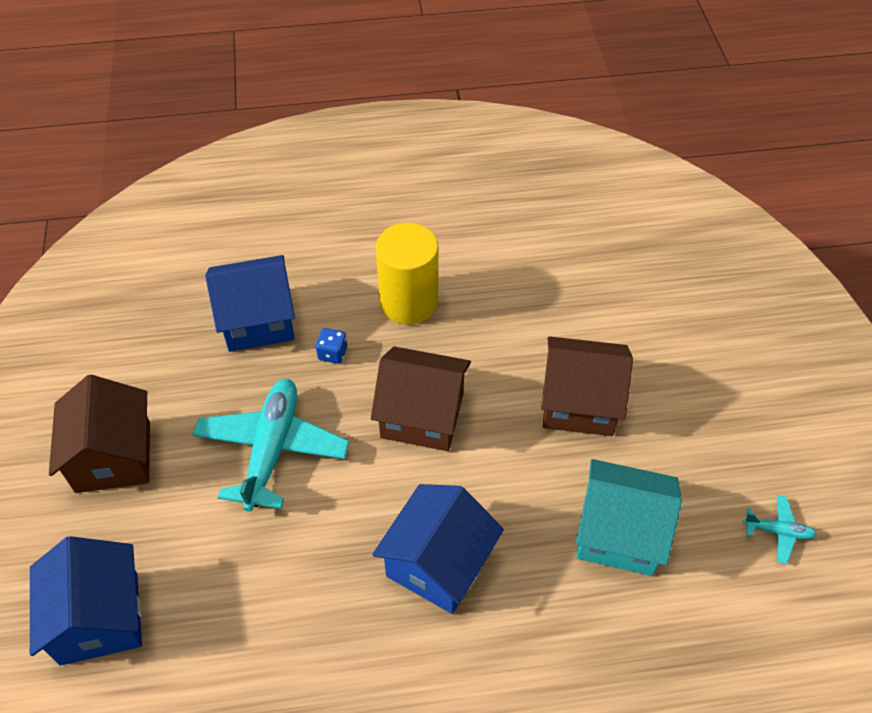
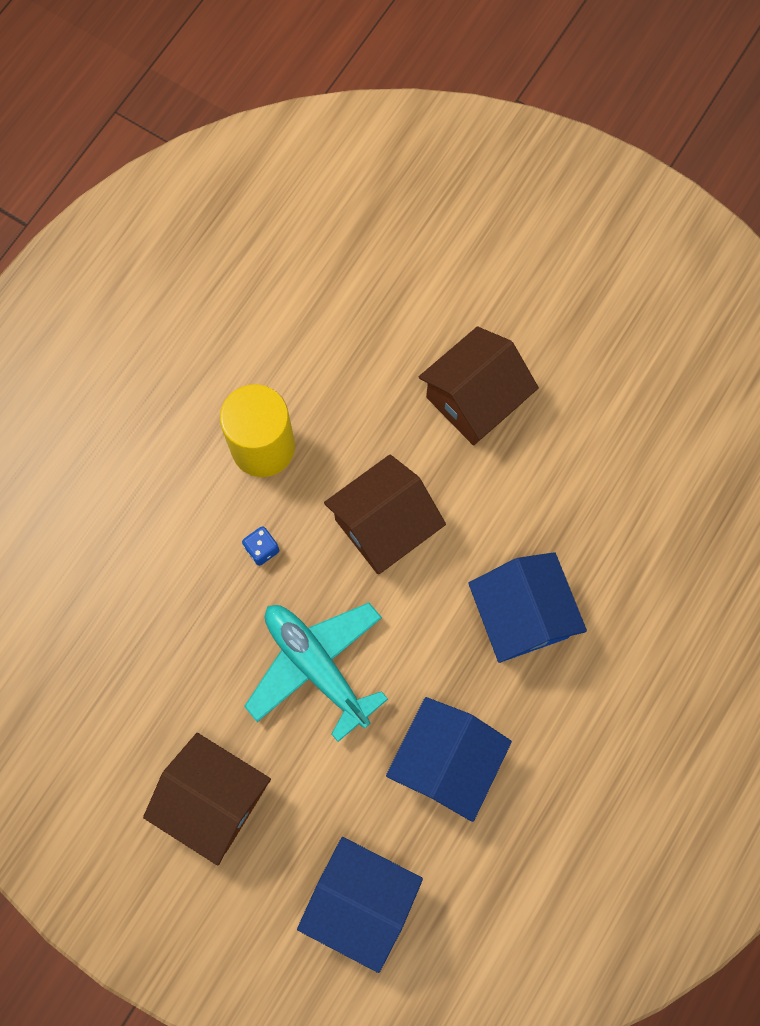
camera: 50 degrees left, 20 degrees up
blue house [205,255,295,352] -> blue house moved to [386,697,512,822]
turquoise house [576,459,682,576] -> none
turquoise plane [743,495,817,564] -> none

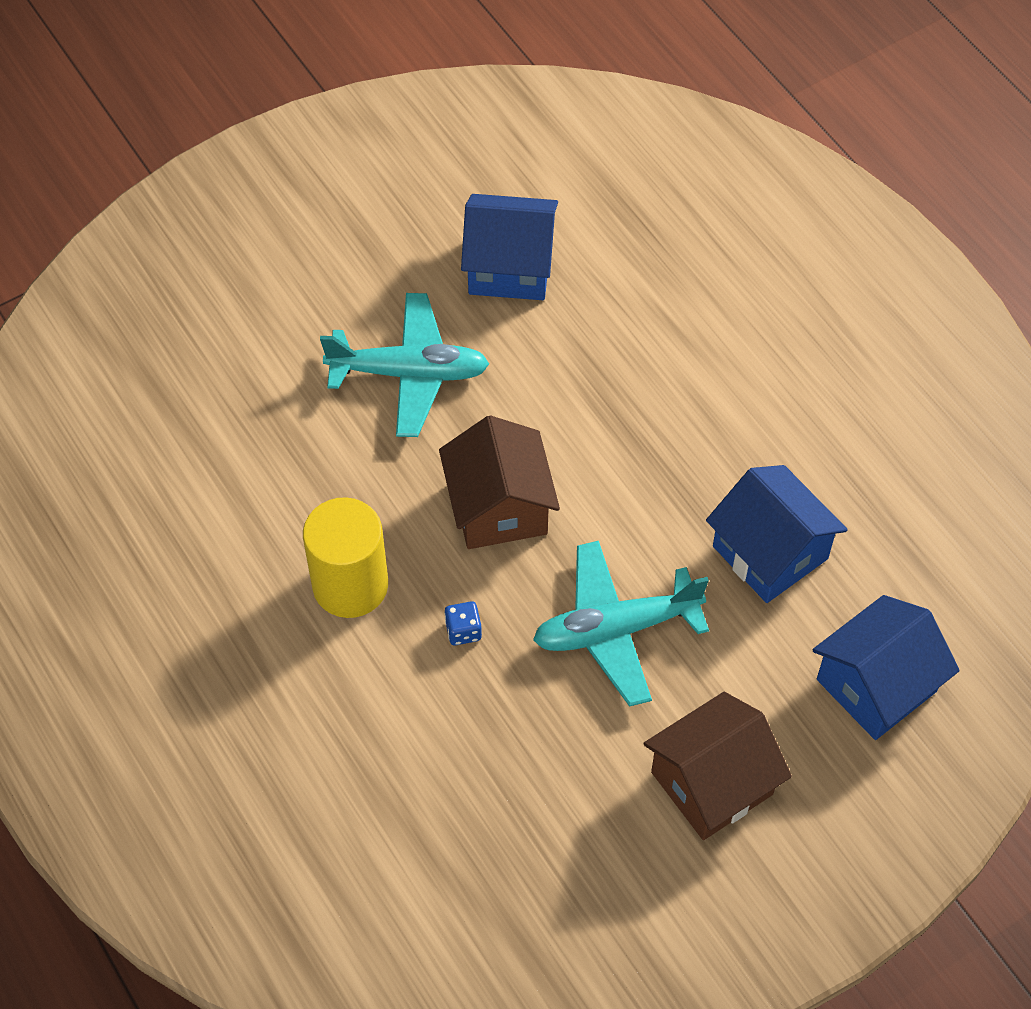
camera: 65 degrees left, 15 degrees down
brown house [419,327,539,445] -> turquoise plane [320,293,489,437]
blue house [468,552,587,663] -> blue house moved to [461,194,558,300]

